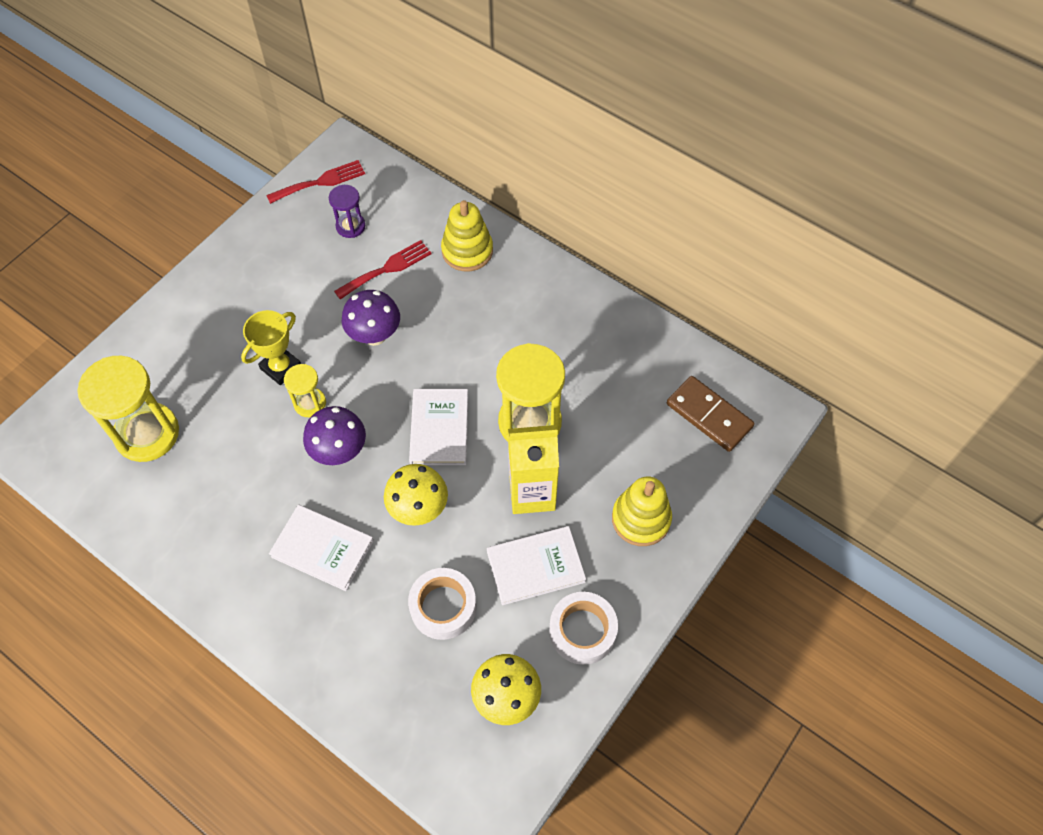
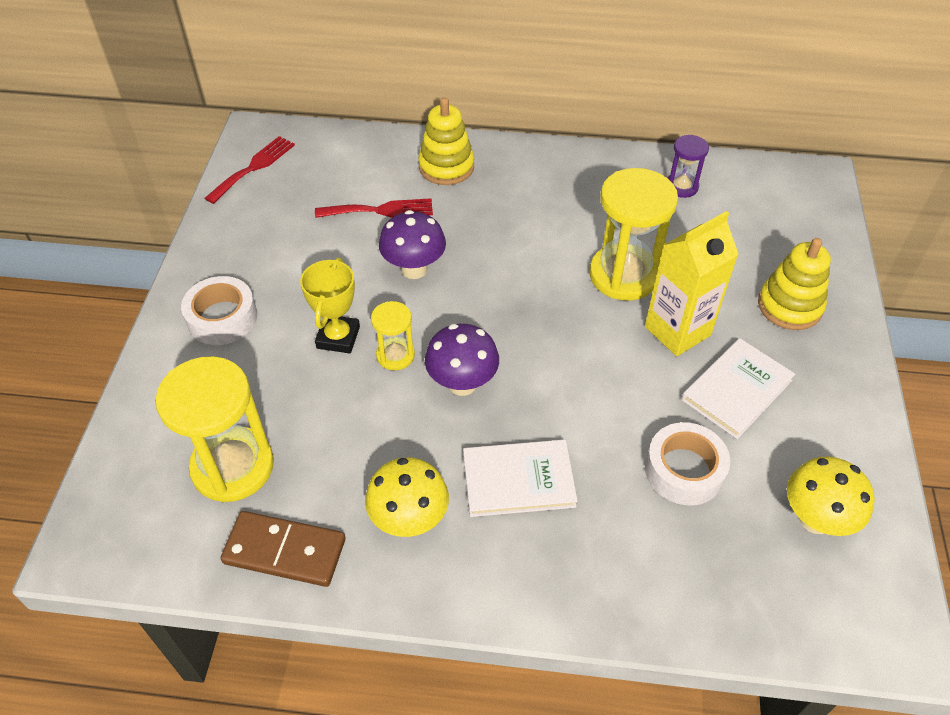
camera: 30 degrees left, 10 degrees down
purple hourglass [329,185,365,238] -> purple hourglass moved to [668,135,709,198]
red fork [334,240,432,299] -> red fork turned 60 degrees clockwise [315,198,433,218]
yellow mushroom [384,464,448,526] -> yellow mushroom moved to [365,457,449,537]
white book [409,389,468,465] -> none
white tape [549,592,618,665] -> white tape moved to [181,276,257,345]
brown domino [667,376,754,452] -> brown domino moved to [221,511,346,587]

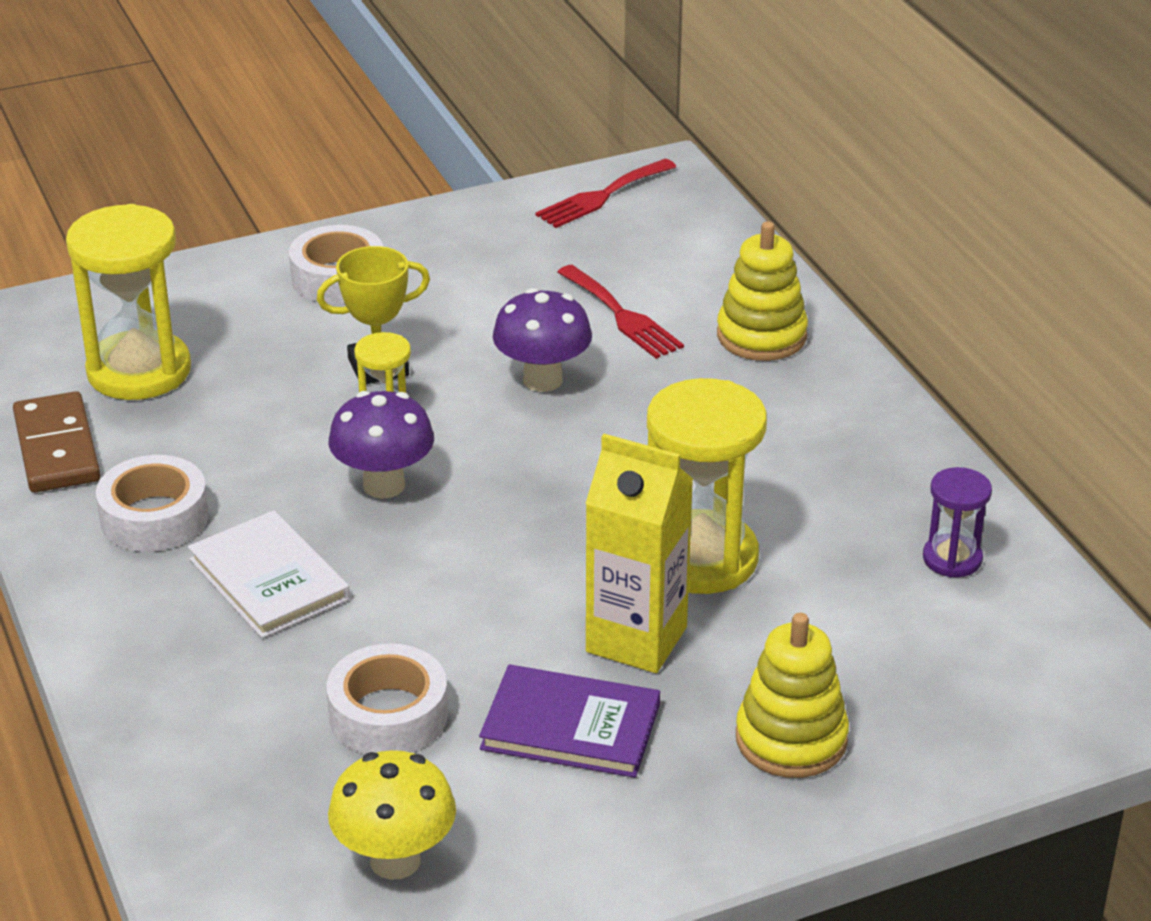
camera: 60 degrees right, 15 degrees down
red fork [205,136,295,204] -> red fork turned 135 degrees clockwise [535,159,676,228]
yellow mushroom [365,457,449,537] -> white tape [96,455,209,552]
white book [681,338,795,439] -> purple book [479,664,660,778]

